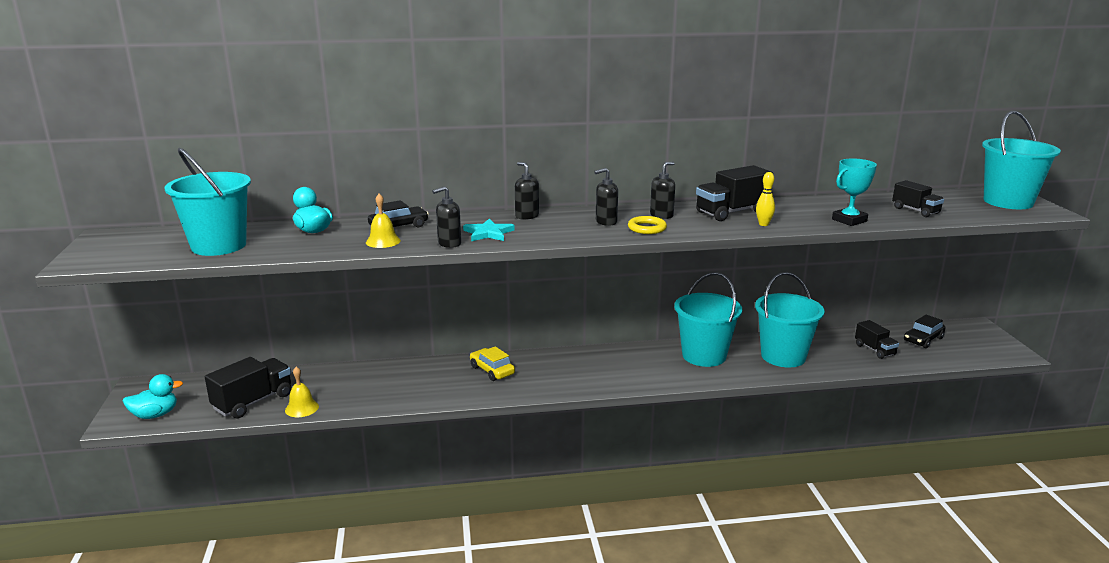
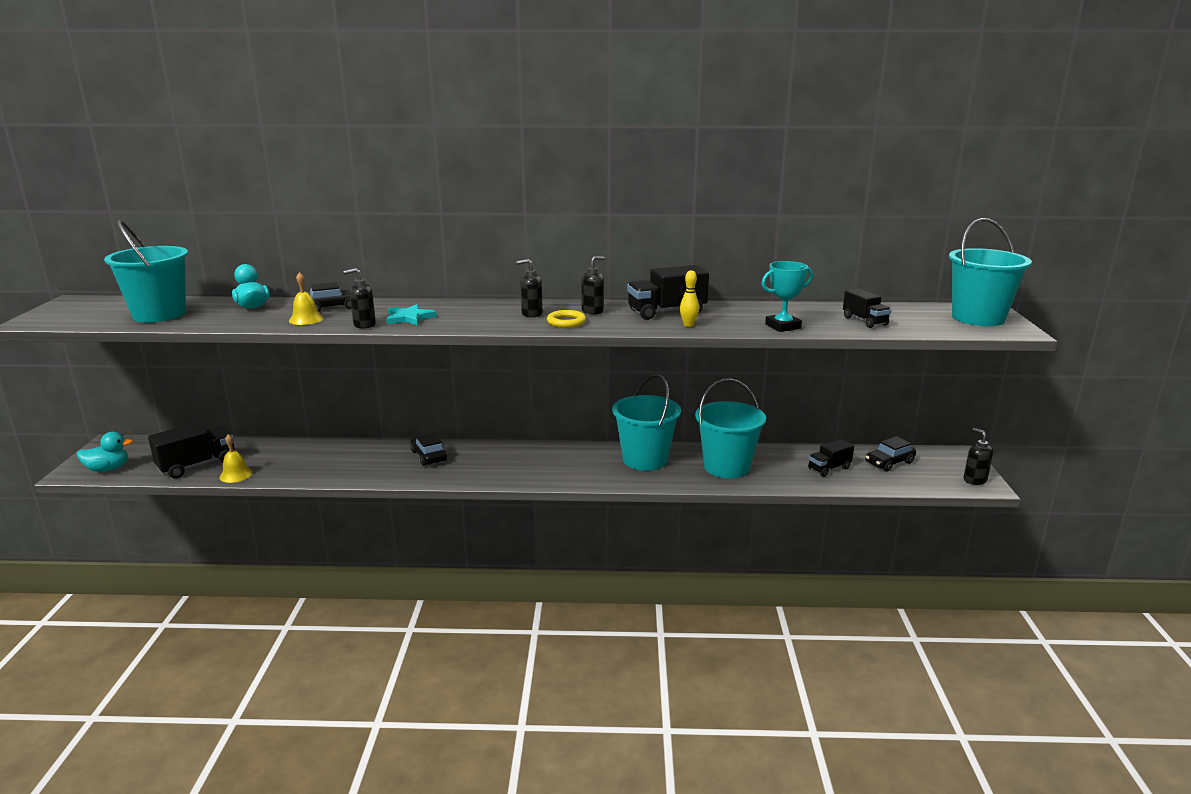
camera: 10 degrees right, 0 degrees up
yellow car [470,346,515,381] -> black car [410,433,447,466]
black soap dispenser [515,162,539,220] -> black soap dispenser moved to [964,428,993,485]
black truck [855,320,899,359] -> black truck turned 75 degrees clockwise [808,439,854,477]

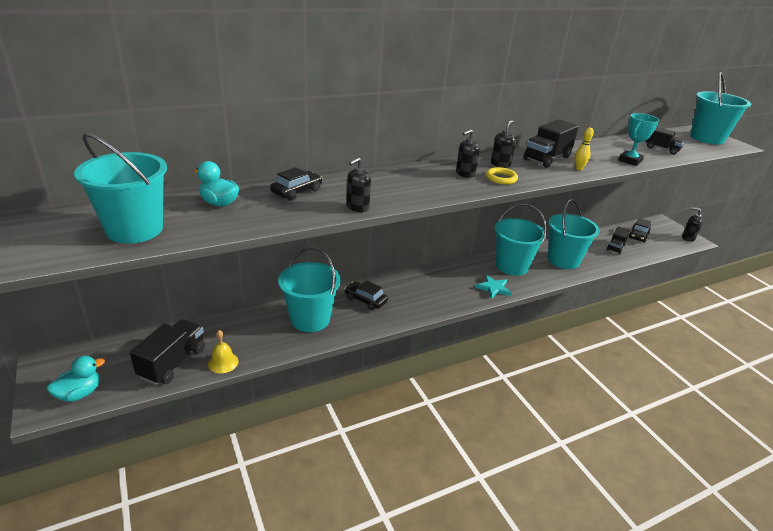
camera: 30 degrees left, 10 degrees up
yellow bell [289,272,324,325] -> none
turquoise star [386,304,437,326] -> turquoise star moved to [475,275,512,299]
none -> turquoise bucket [278,247,341,332]

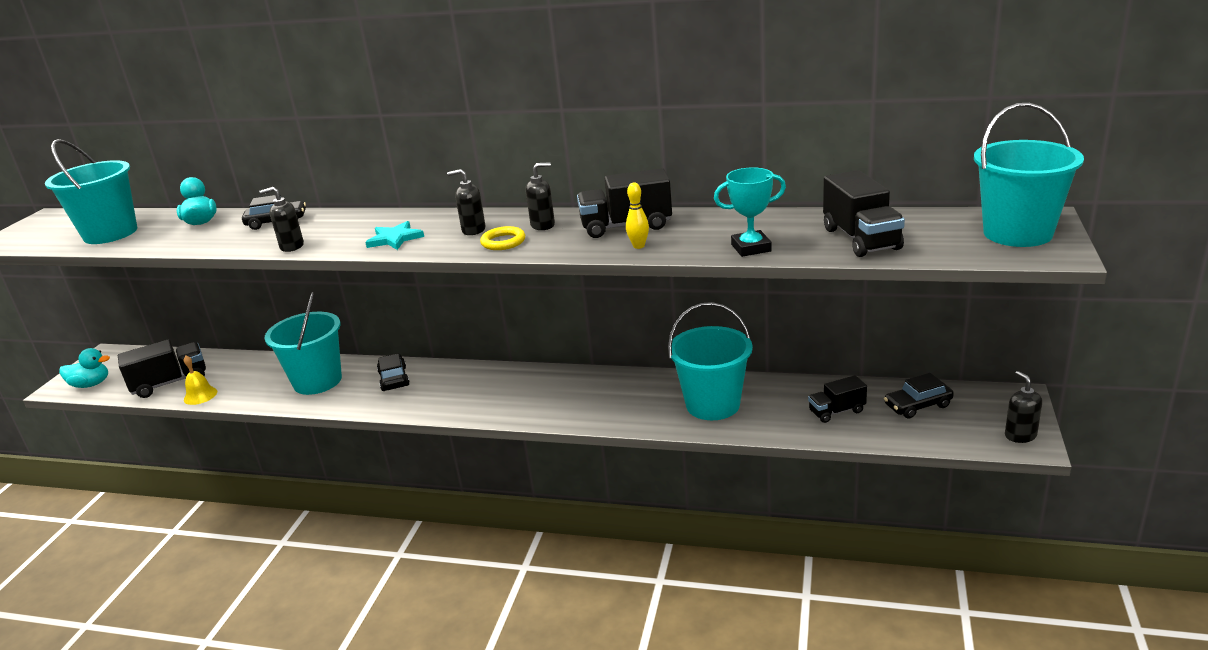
camera: 45 degrees right, 5 degrees down
turquoise star [475,275,512,299] -> turquoise star moved to [365,221,424,250]
turquoise bucket [494,204,547,276] -> none
black truck [645,127,685,155] -> black truck [823,170,905,257], size x1.62

